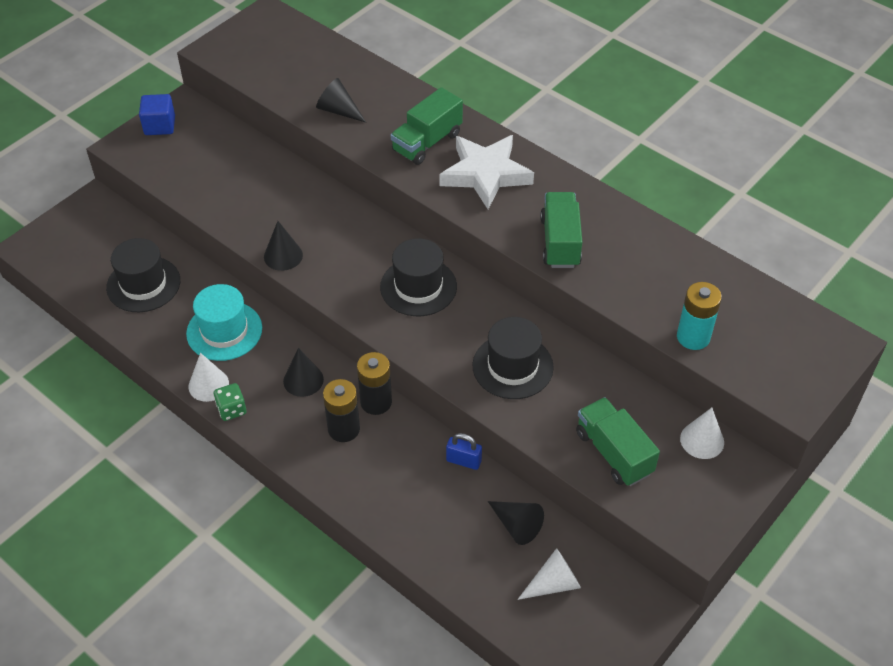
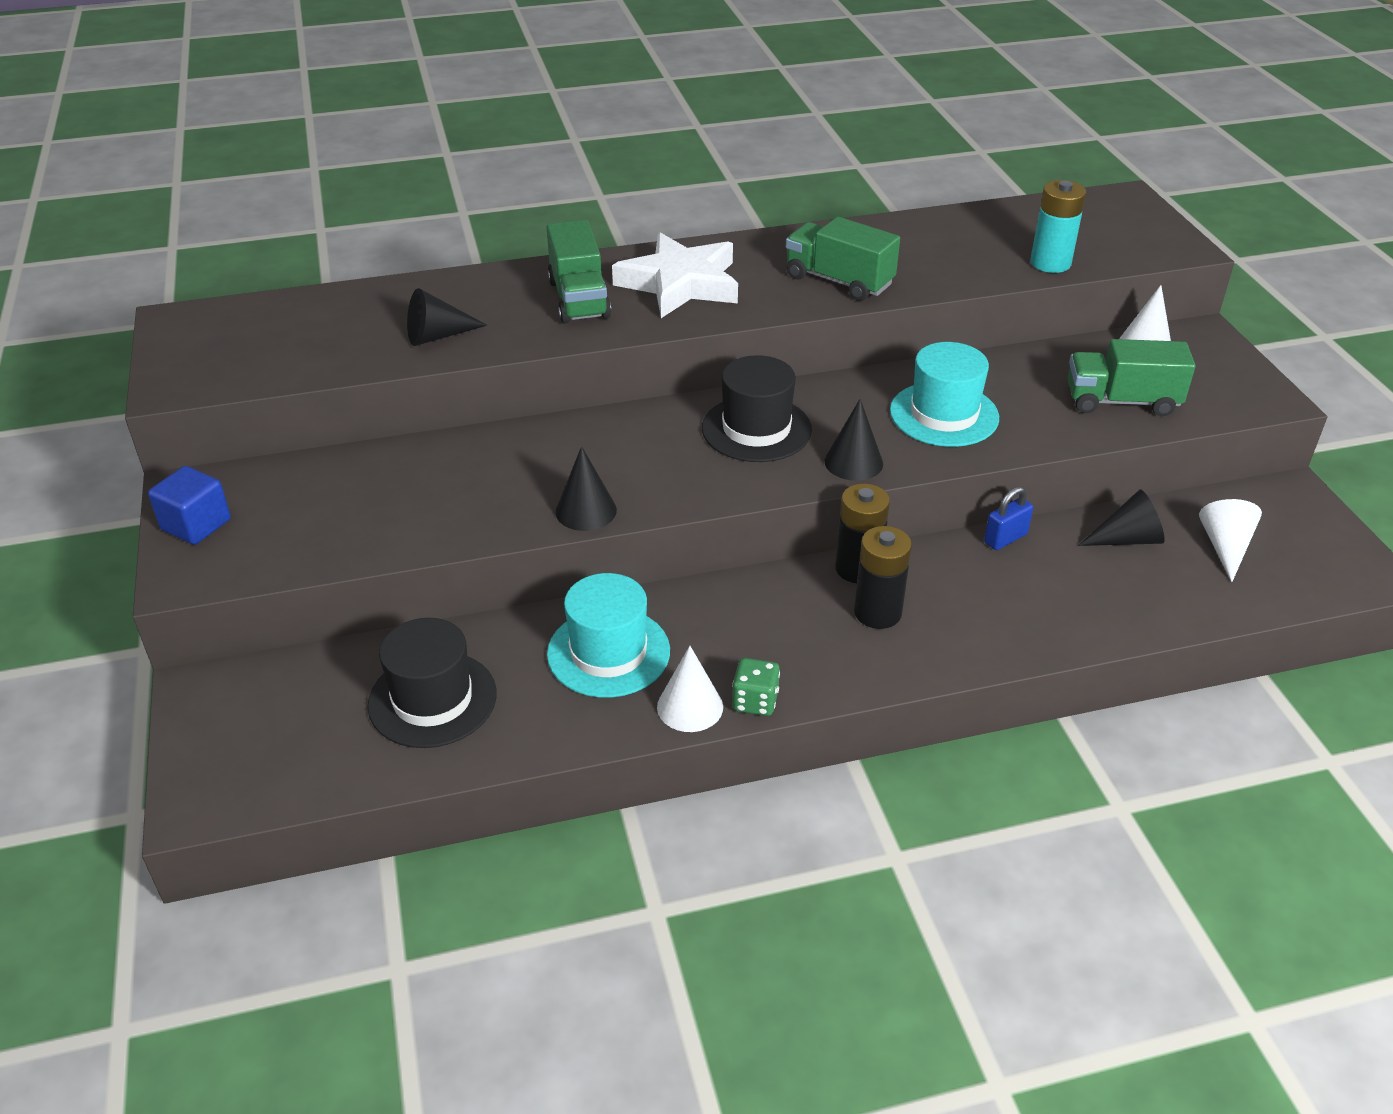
camera: 55 degrees left, 10 degrees down
black cone [283,348,324,397] -> black cone moved to [825,399,883,481]
black hat [472,317,554,399] -> turquoise hat [890,342,999,447]

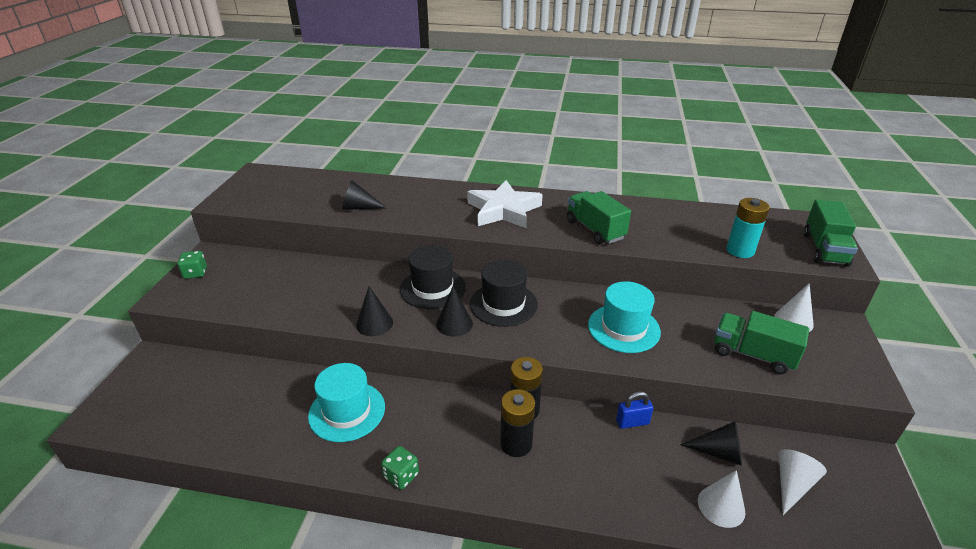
camera: 25 degrees right, 5 degrees down
blue cube [148,466,231,545] -> green dice [178,251,207,279]
black hat [368,618,497,748] -> black hat moved to [400,245,466,309]
green truck [547,220,611,323] -> green truck moved to [804,200,858,267]
white cone [657,646,723,732] -> white cone moved to [698,470,745,528]
black cone [825,399,883,481] -> black cone moved to [436,287,473,337]

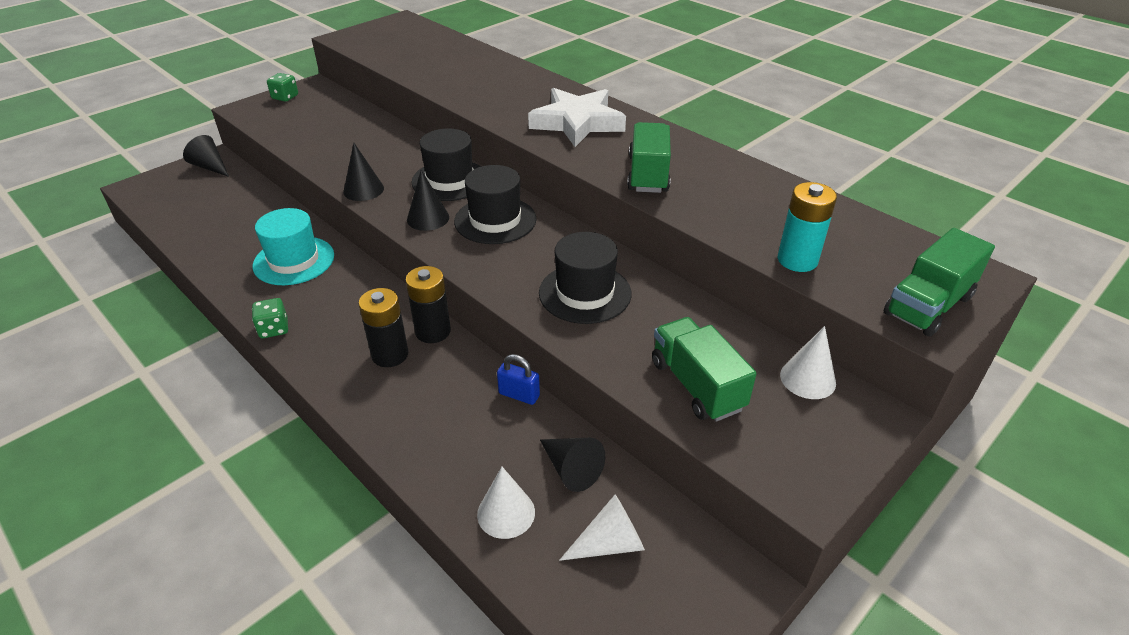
camera: 35 degrees right, 5 degrees up
black cone [342,180,387,210] -> black cone moved to [183,135,229,177]
turquoise hat [588,281,661,353] -> black hat [539,232,631,324]

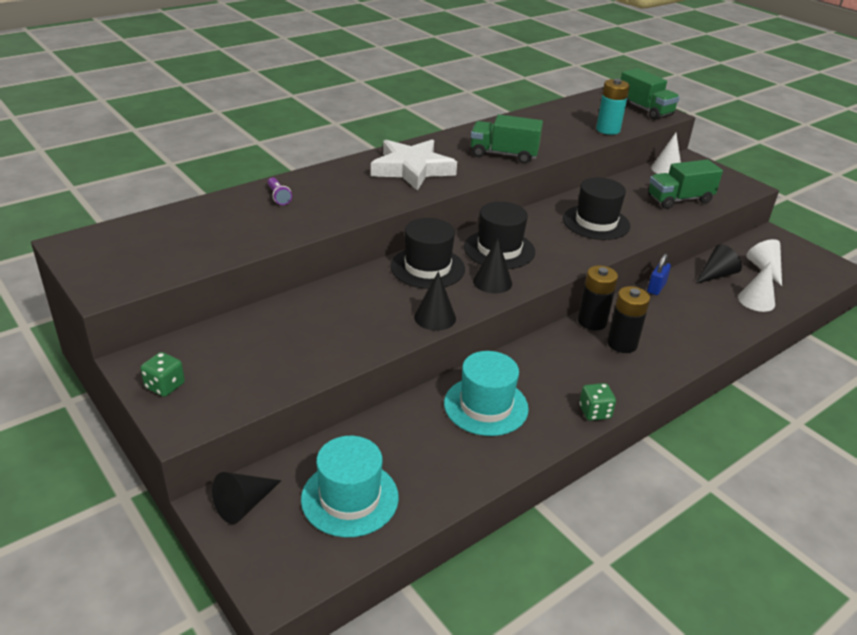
camera: 85 degrees left, 5 degrees down
none -> purple flashlight [268,178,292,205]
none -> turquoise hat [301,436,399,537]

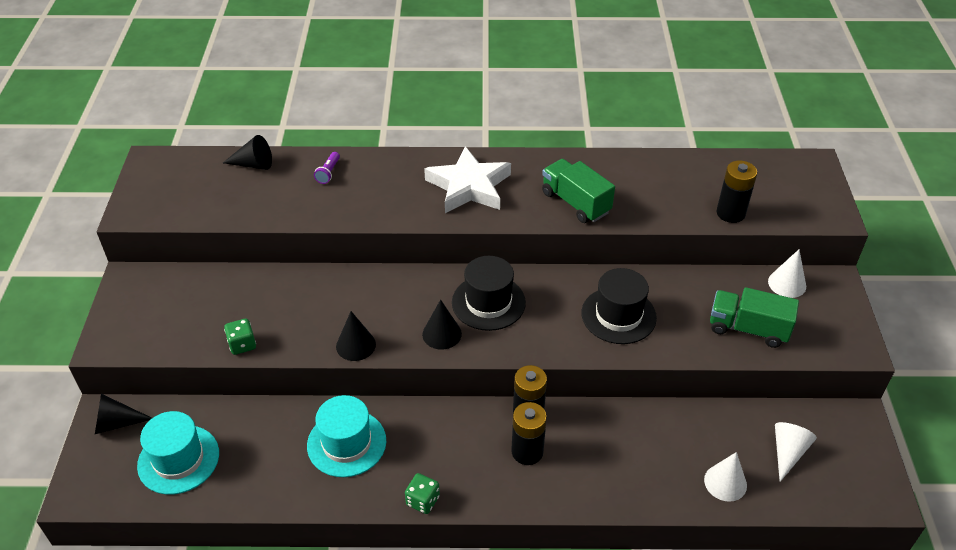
camera: 40 degrees right, 10 degrees up
green dice [140,352,185,397] -> green dice moved to [224,318,256,355]
black hat [390,218,465,289] -> none
turquoise battery [596,79,630,135] -> black battery [716,161,757,223]
green truck [621,68,680,120] -> none
blue padlock [647,254,671,295] -> none
black cone [695,244,742,284] -> black cone moved to [223,135,272,170]

